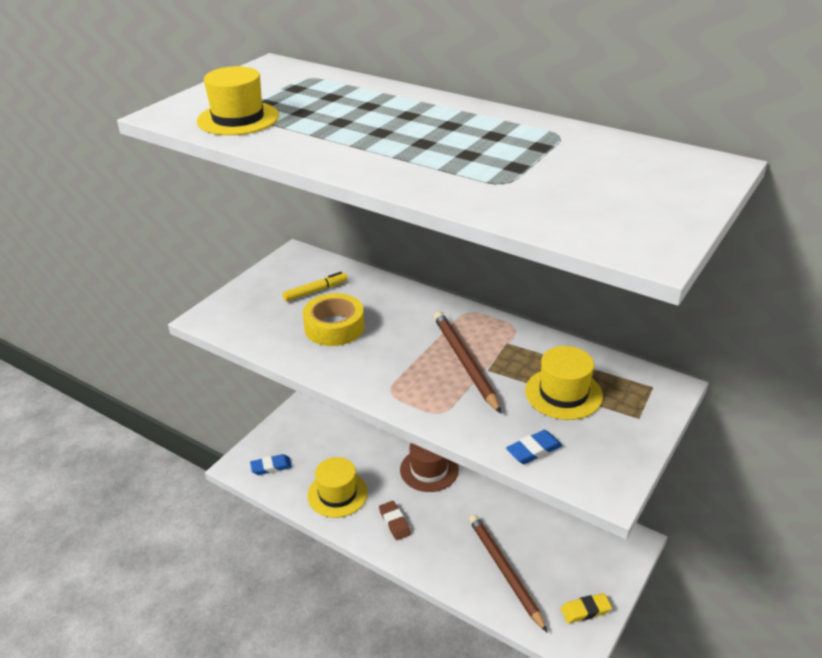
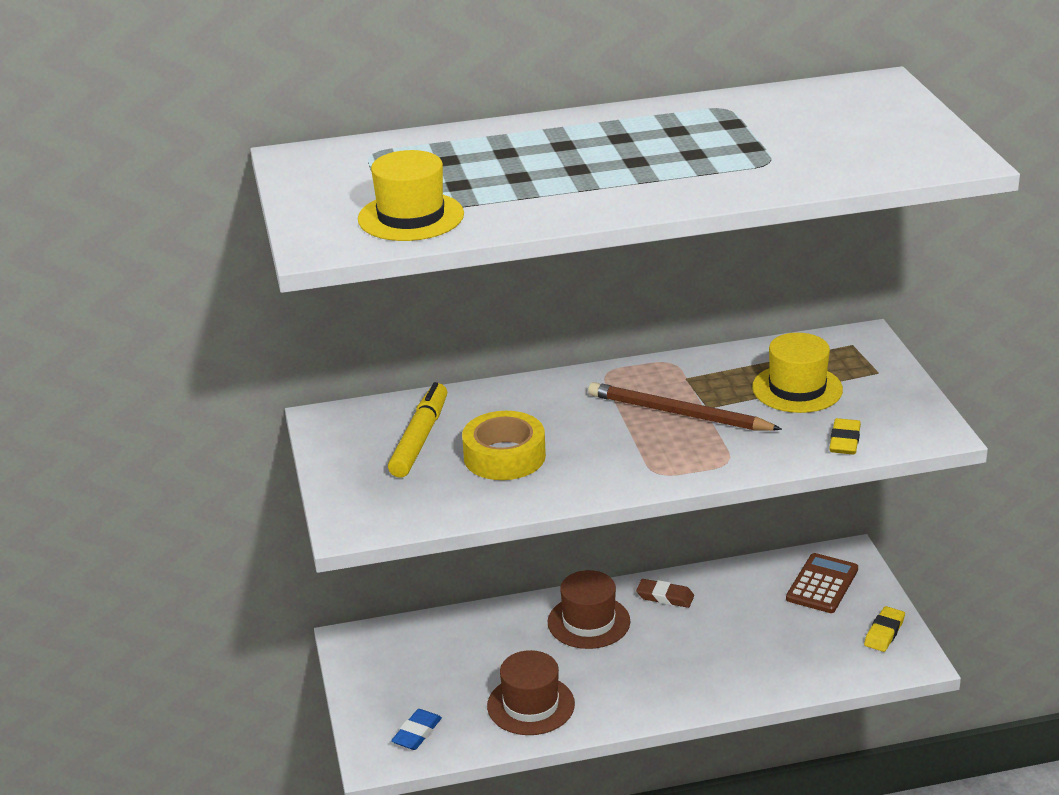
camera: 45 degrees left, 5 degrees down
yellow marker [283,272,347,302] -> yellow marker [388,382,447,478], size x1.51
yellow hat [307,457,368,518] -> brown hat [487,650,575,735]
brown eraser [379,501,411,540] -> brown eraser moved to [636,579,694,608]
brown pencil [469,515,548,633] -> none
blue eraser [506,430,562,464] -> yellow eraser [829,418,861,455]
none -> brown calculator [786,553,858,613]

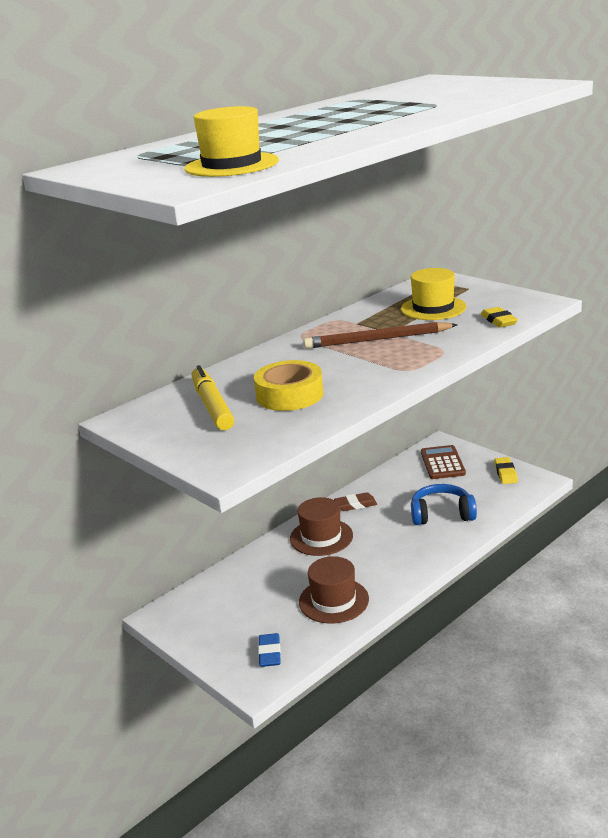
camera: 30 degrees left, 5 degrees down
none -> blue headphones [411,484,477,525]

